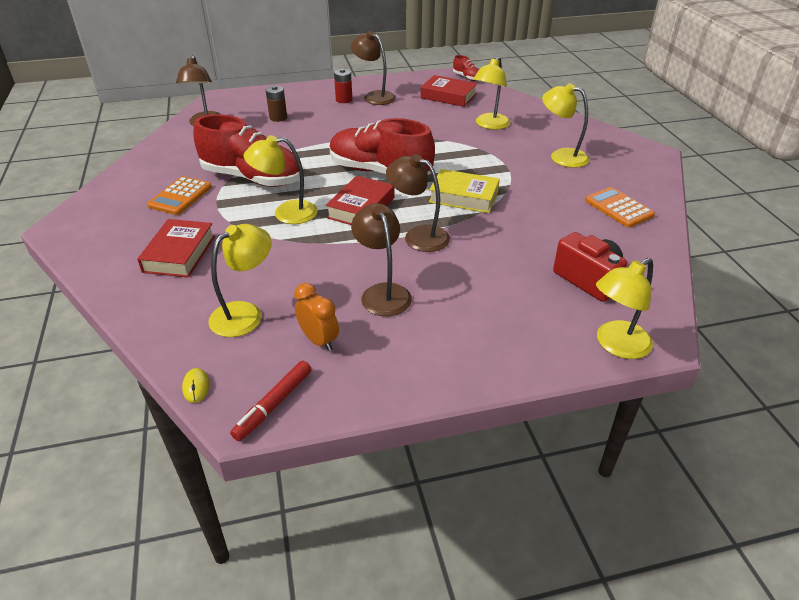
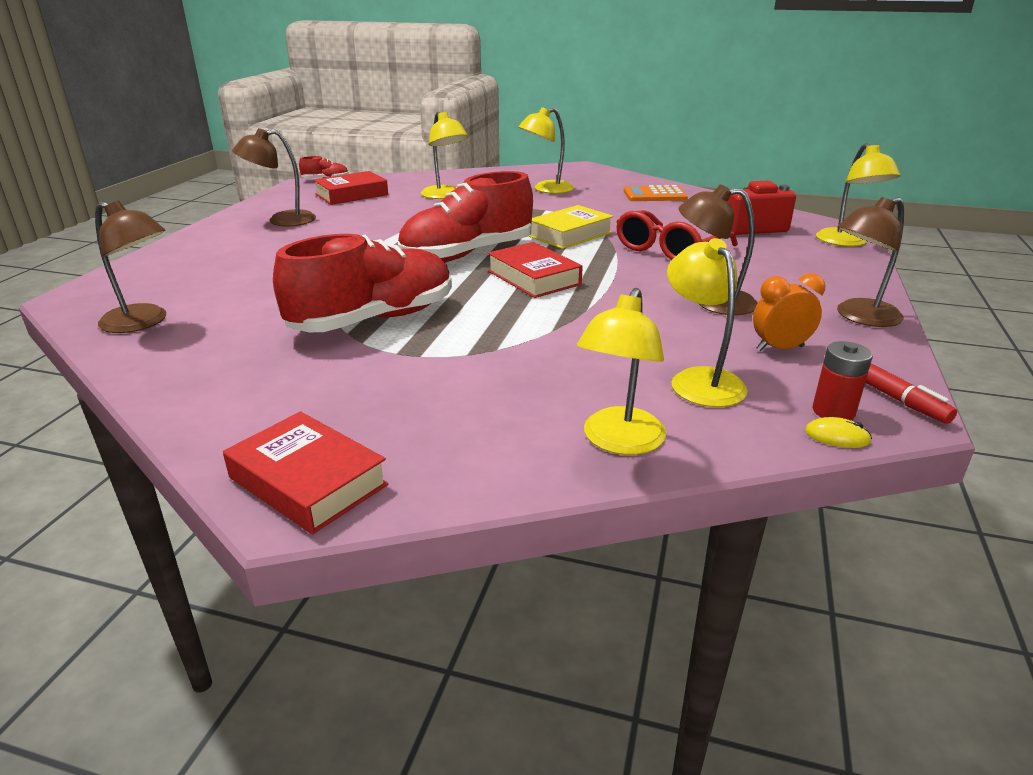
camera: 60 degrees left, 10 degrees down
red book [137,219,215,278] -> red book moved to [223,411,389,534]
orange calculator [147,176,212,215] -> none
yellow lamp [244,135,318,224] -> yellow lamp moved to [577,288,666,455]
brown battery [266,86,287,122] -> none
red battery [334,69,352,103] -> red battery moved to [812,341,873,420]
brown lamp [386,154,450,252] -> brown lamp moved to [837,197,904,327]
none -> red glasses [616,210,738,260]

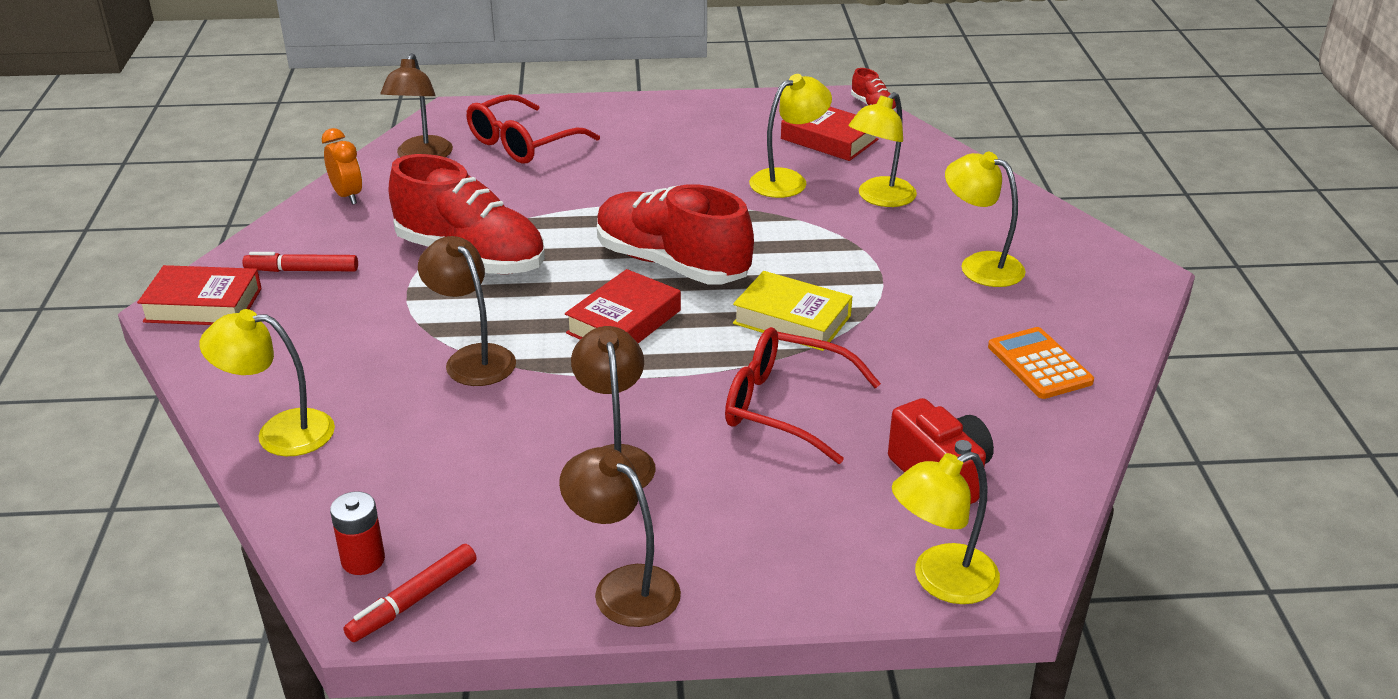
camera: 70 degrees right, 5 degrees up
red book [223,411,389,534] -> red book turned 75 degrees clockwise [137,265,262,325]
brown lamp [232,128,316,227] -> brown lamp moved to [418,236,516,386]
yellow lamp [667,238,748,407] -> yellow lamp moved to [749,74,832,198]
orange clock [753,273,825,351] -> orange clock moved to [322,128,362,205]
yellow mouse [805,417,872,448] -> none
none -> red marker [242,252,358,272]
none -> red glasses [466,94,600,164]

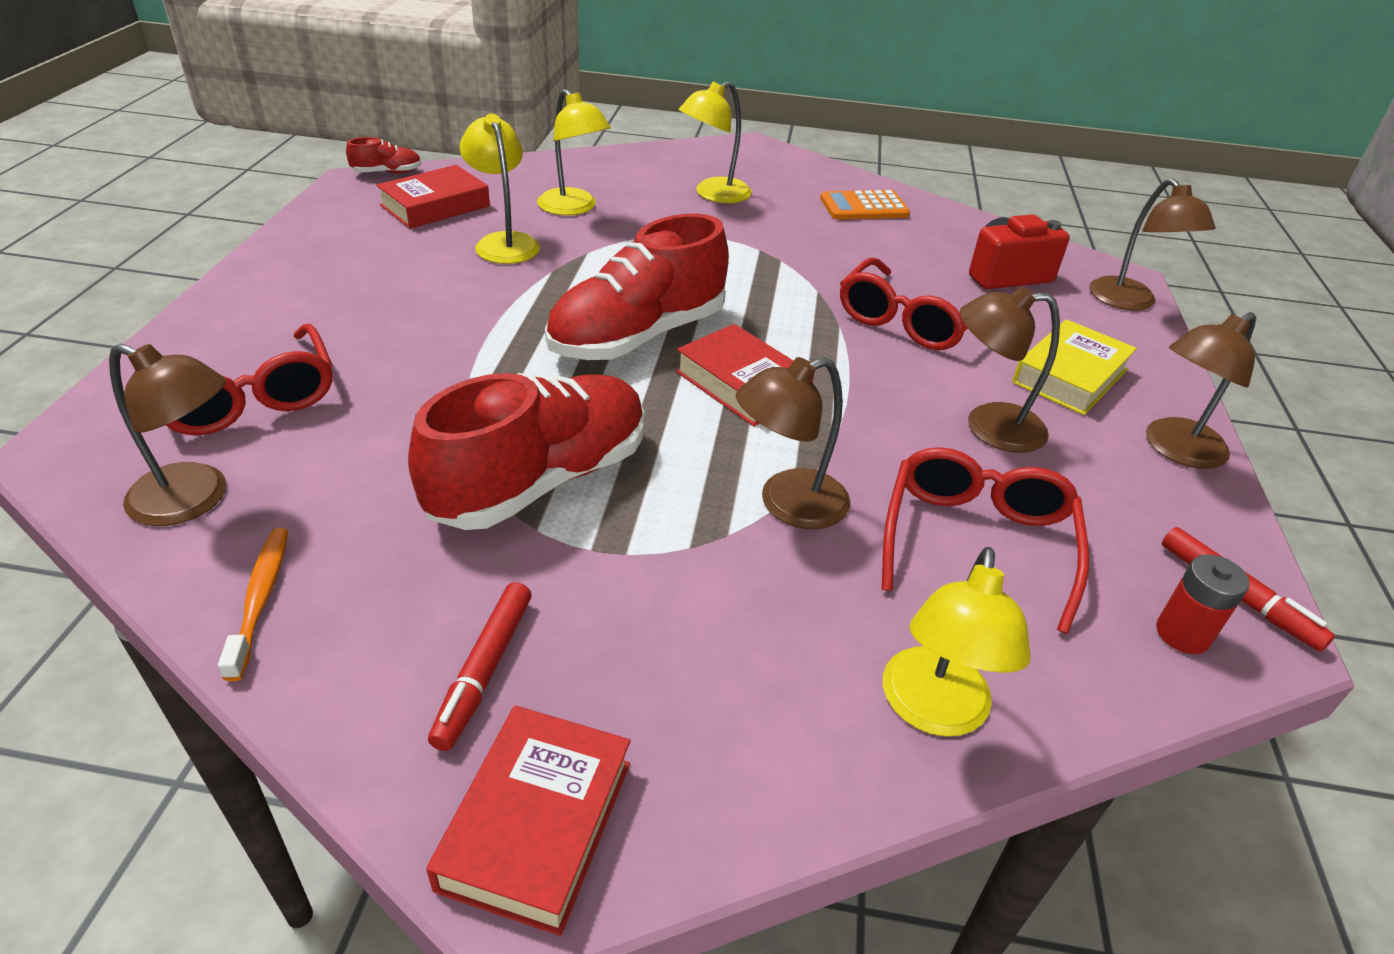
camera: 80 degrees left, 5 degrees up
orange clock [322,128,362,205] -> orange toothbrush [218,528,288,681]
yellow book [733,271,853,351] -> yellow book moved to [1012,319,1137,415]
yellow lamp [892,452,1000,604] -> brown lamp [1089,178,1216,311]
none -> red glasses [882,447,1089,634]

